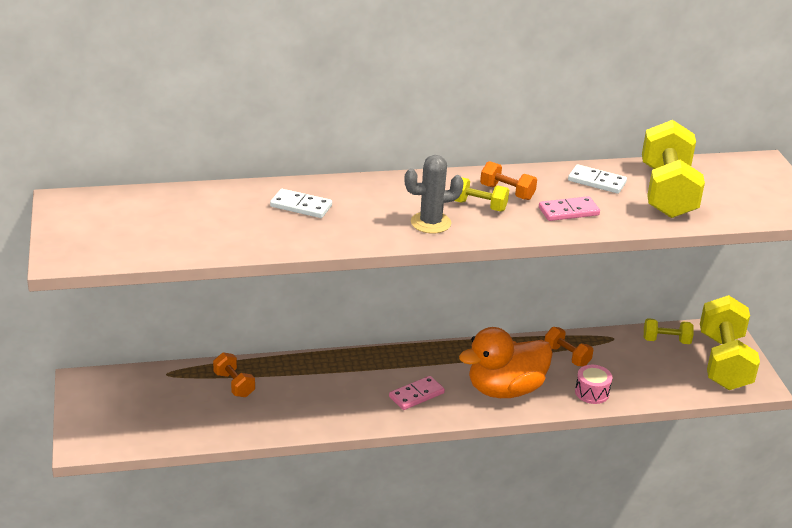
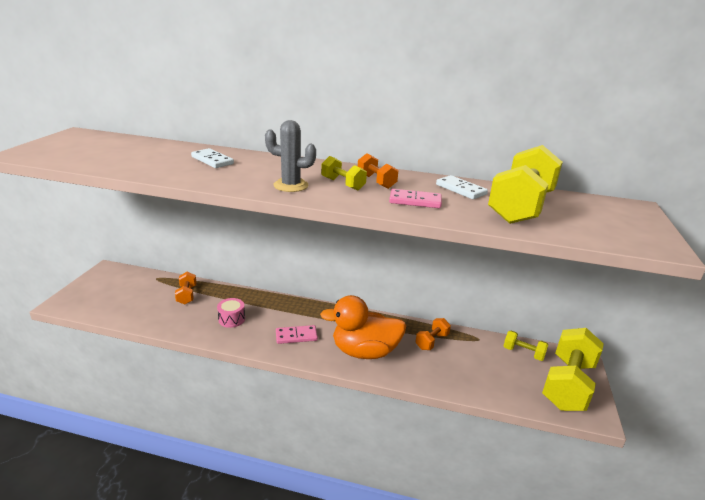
camera: 25 degrees right, 5 degrees down
orange dumbbell [545,327,593,367] -> orange dumbbell turned 60 degrees clockwise [415,318,451,350]
pink drum [575,365,612,404] -> pink drum moved to [217,298,245,328]

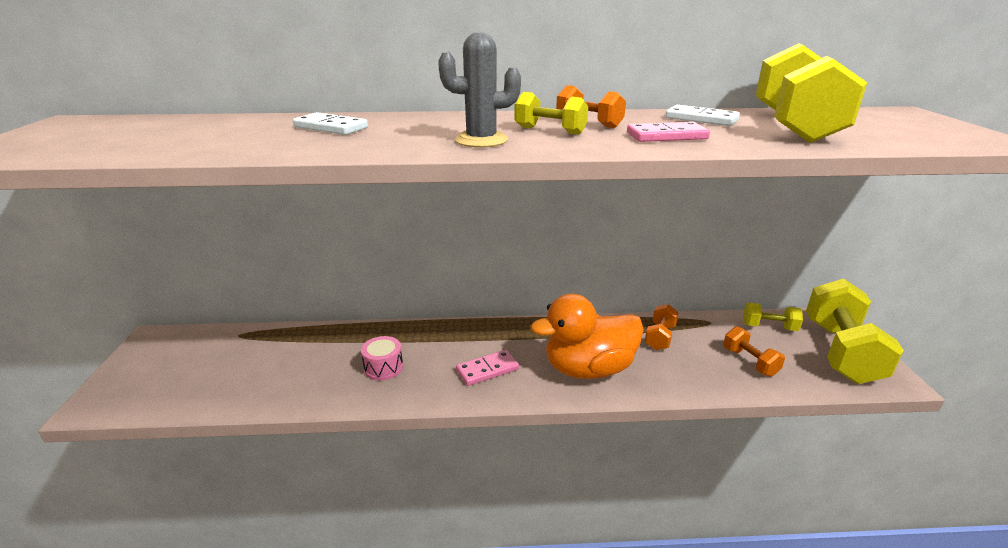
camera: 15 degrees left, 0 degrees up
orange dumbbell [175,272,197,304] -> orange dumbbell moved to [723,326,785,377]

